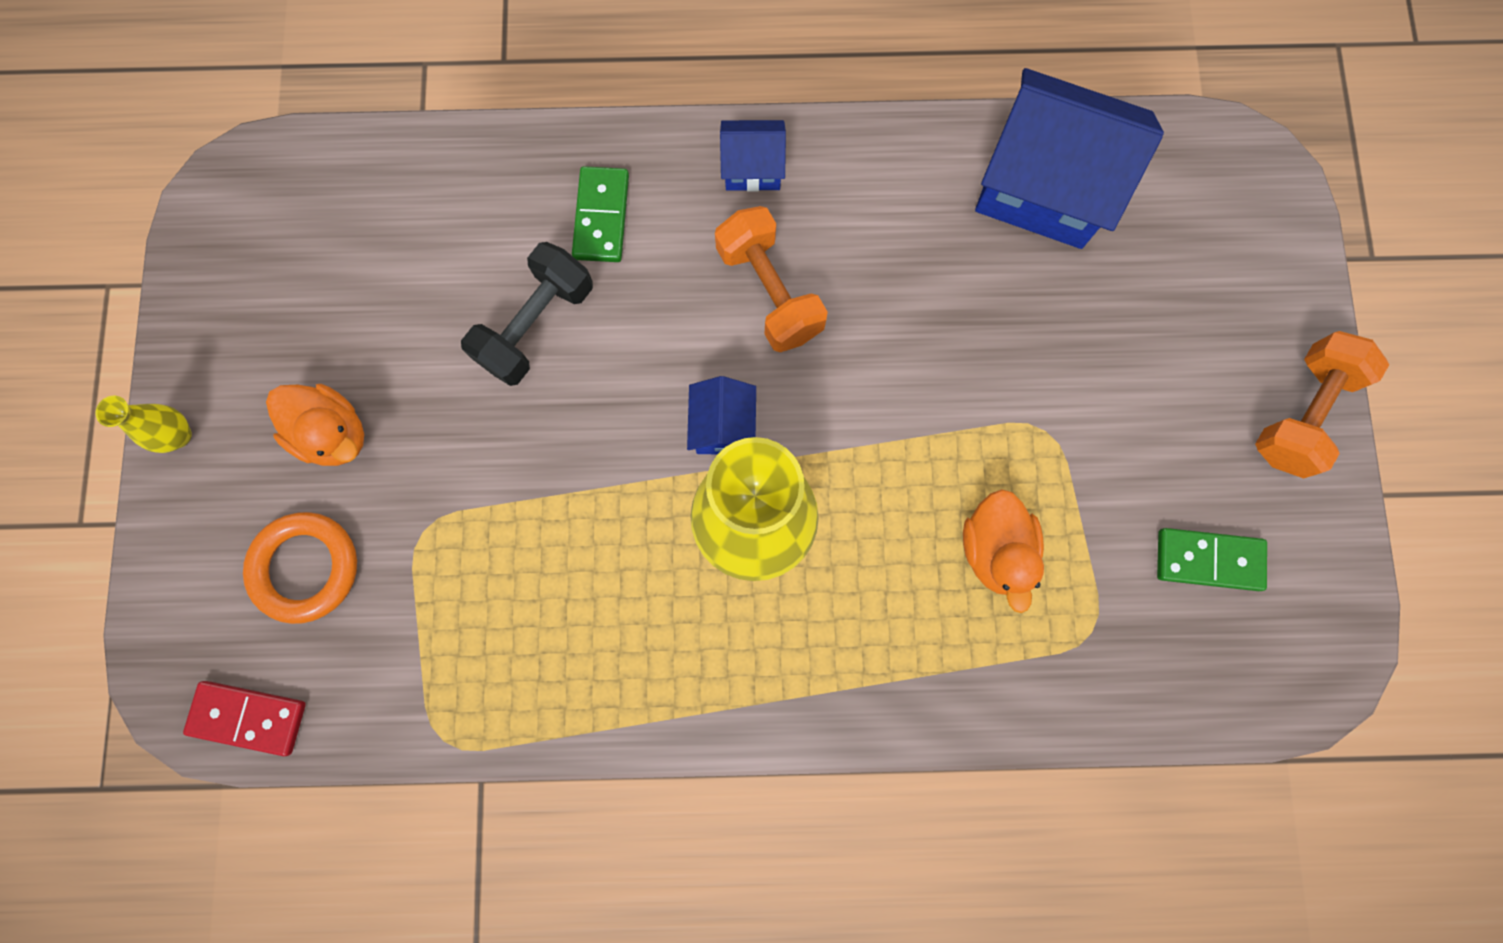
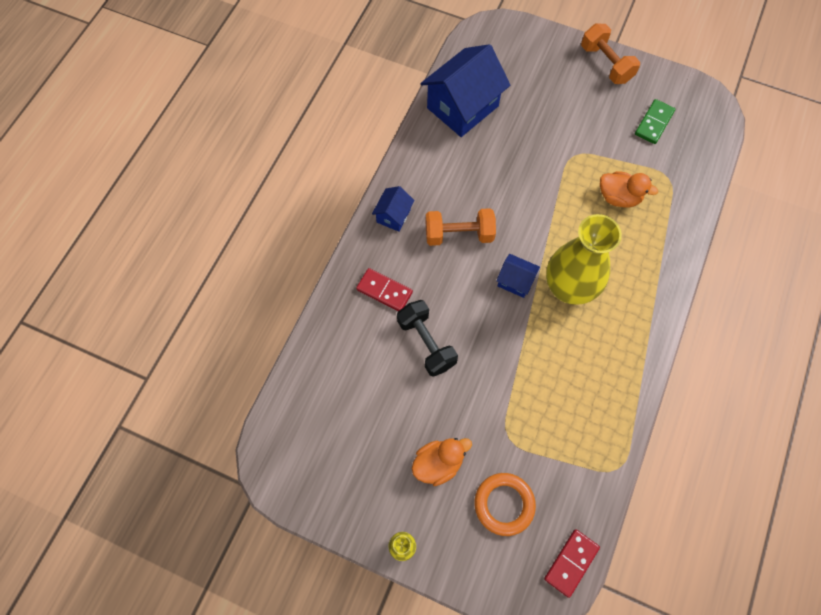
camera: 65 degrees left, 10 degrees down
green domino [572,166,629,262] -> red domino [356,268,413,311]

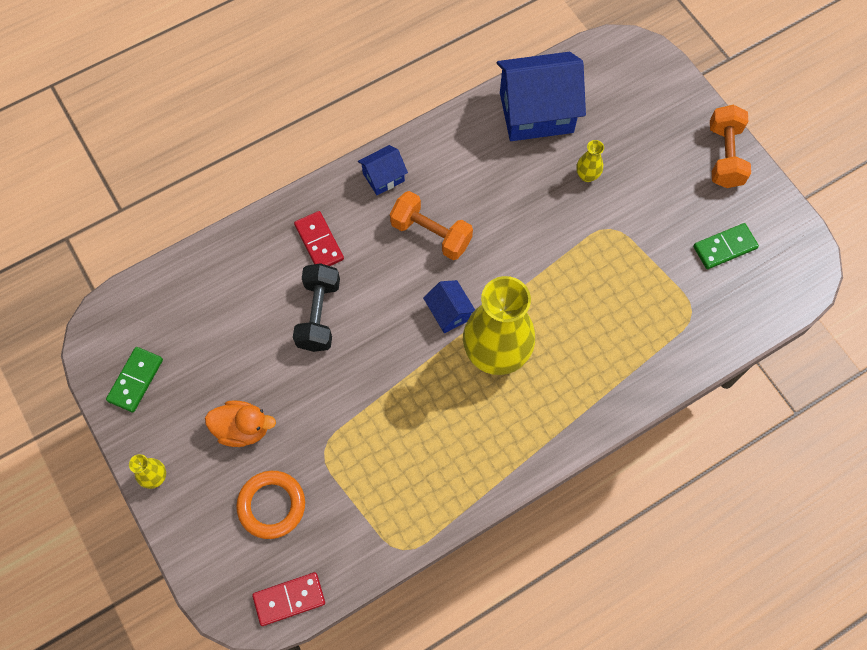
camera: 35 degrees right, 0 degrees up
orange duck [600,171,658,207] -> none
none -> green domino [106,347,163,412]
none -> yellow vase [576,140,604,182]

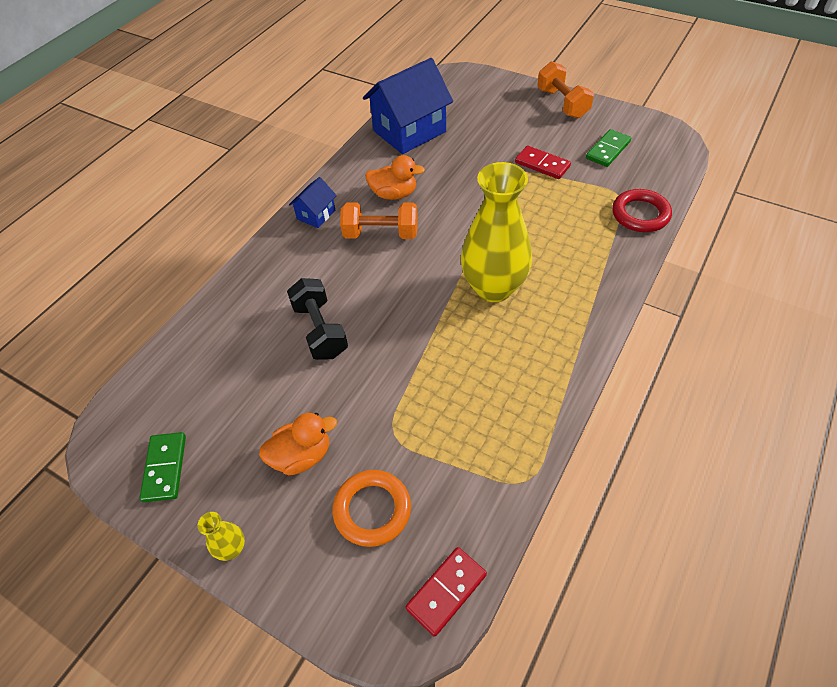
camera: 25 degrees left, 15 degrees down
red domino [294,211,344,266] -> red domino moved to [515,146,571,179]
blue house [423,280,475,333] -> none
yellow vase [576,140,604,182] -> none
none -> orange duck [365,155,425,200]
none -> red ring [612,189,672,232]

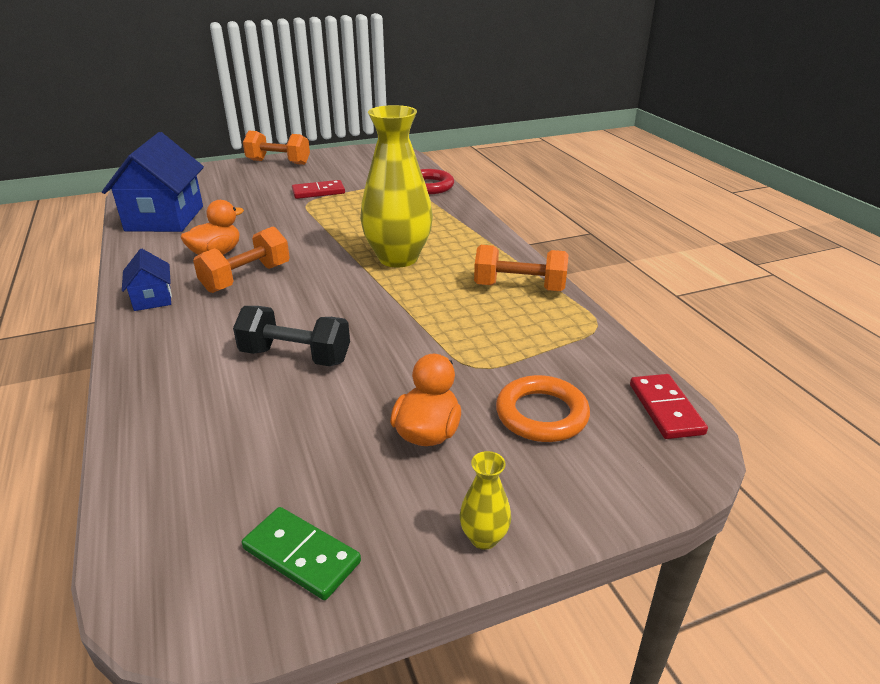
camera: 55 degrees left, 20 degrees down
green domino [586,129,631,167] -> none
none -> orange dumbbell [474,245,568,291]

